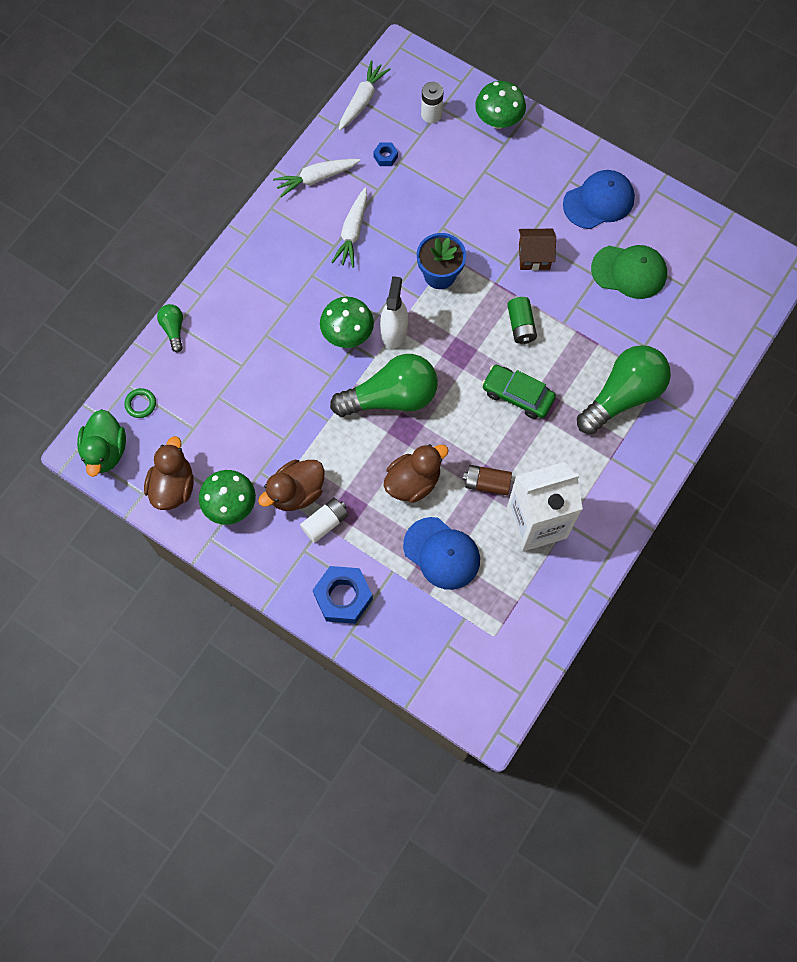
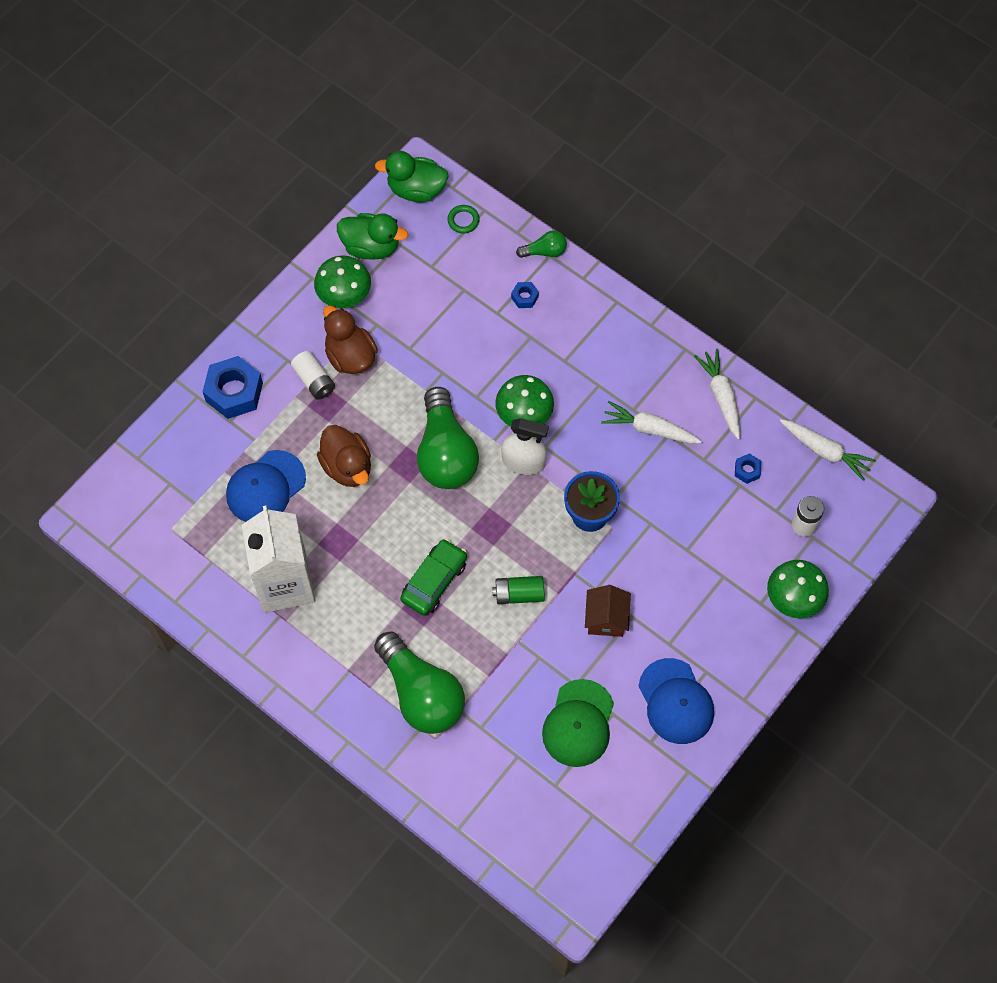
camera: 95 degrees right, 5 degrees down
brown duck [144,436,194,510] -> green duck [337,213,408,260]
brown battery [463,465,512,495] -> none
none -> blue nut [511,282,539,308]

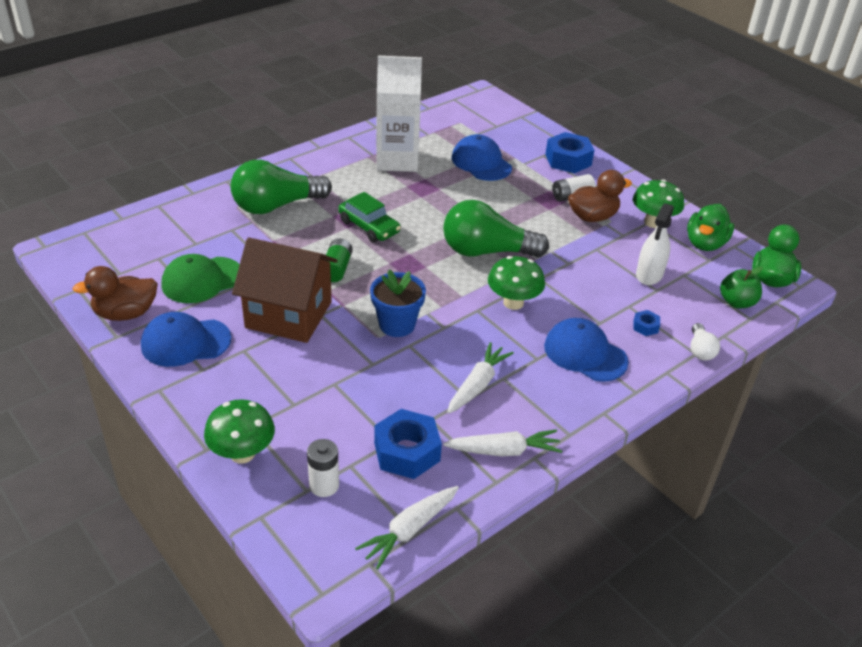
camera: 100 degrees right, 25 degrees down
brown duck [317,425,371,487] -> brown duck moved to [73,266,158,321]
green ring [447,205,480,233] -> green apple [720,266,763,308]
white spray bottle [501,418,549,475] -> white spray bottle moved to [636,203,674,285]
green light bulb [516,230,567,258] -> white light bulb [690,323,720,361]
green cap [542,679,614,767] -> green cap turned 60 degrees counterclockwise [162,254,240,303]
brown house [585,585,631,637] -> brown house [232,237,337,343], size x1.97
blue nut [735,454,761,484] -> blue nut [374,409,442,479], size x2.13
none -> blue cap [544,318,628,382]

